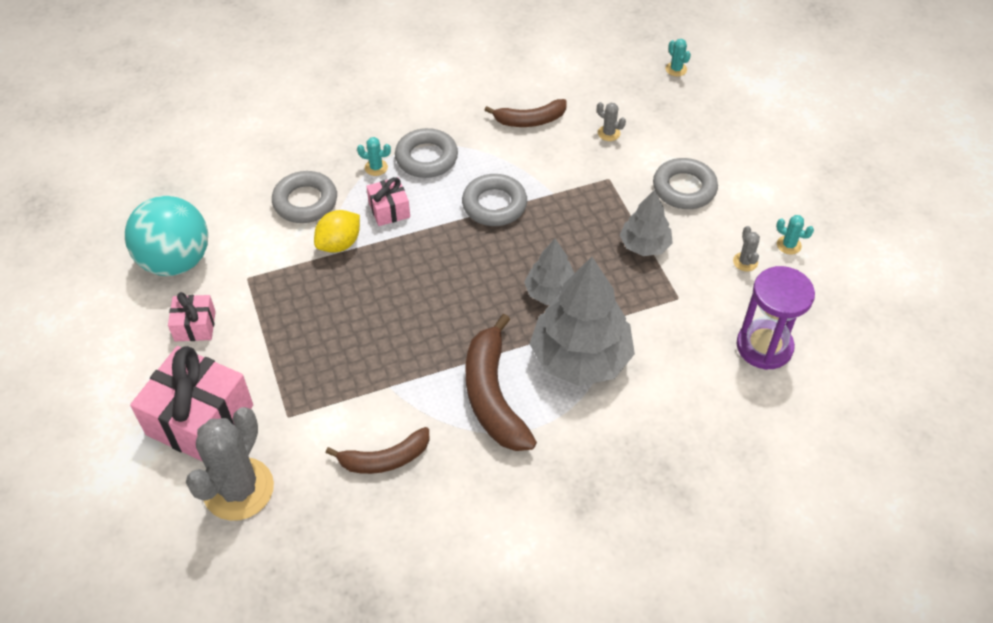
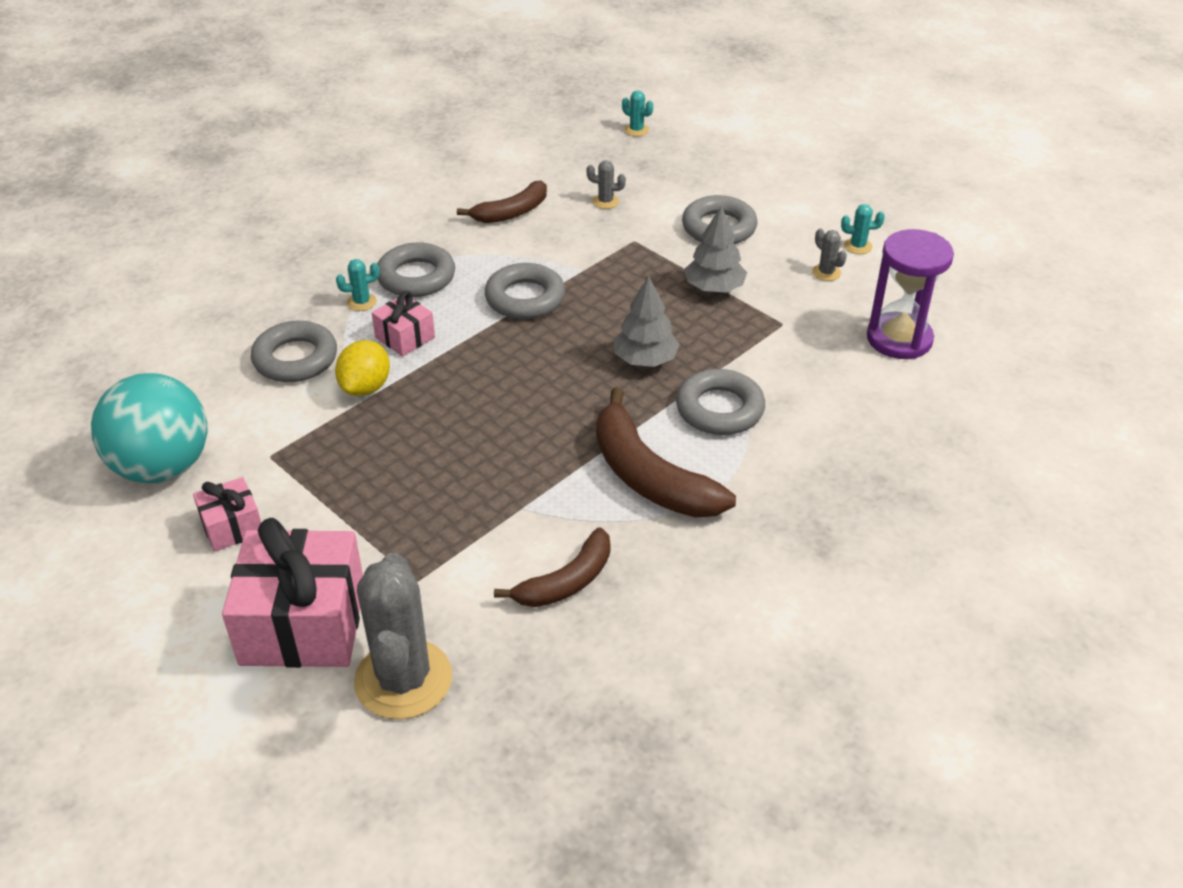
camera: 25 degrees left, 10 degrees down
grey tree [529,257,635,386] -> grey ring [676,369,765,435]

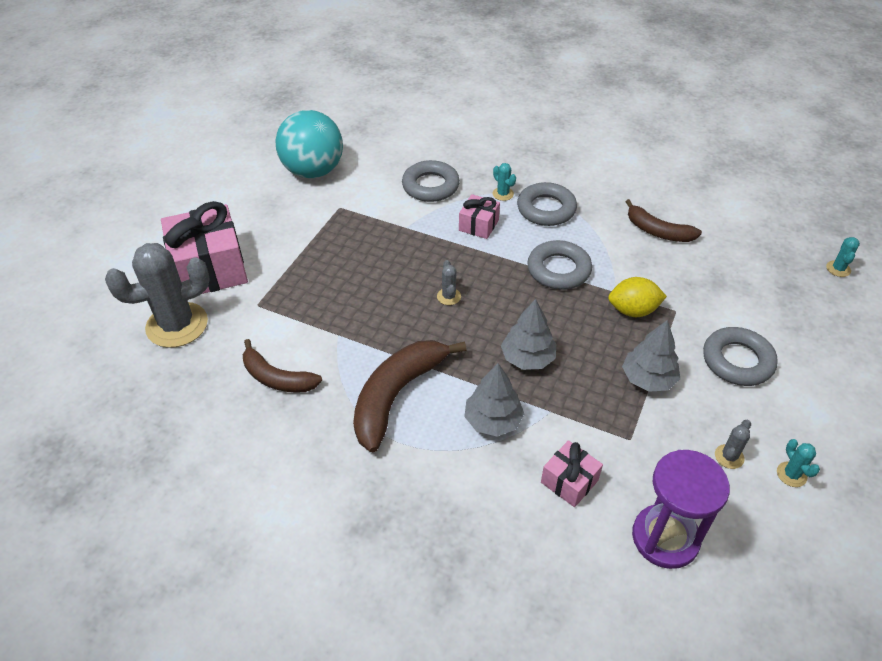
camera: 70 degrees right, 5 degrees up
pink gift [193,477,261,552] -> pink gift moved to [541,440,603,507]
yellow lemon [335,340,390,396] -> yellow lemon moved to [608,277,667,317]
grey cactus [586,160,626,209] -> grey cactus moved to [437,260,461,305]
grey ring [676,369,765,435] -> grey tree [464,363,524,437]

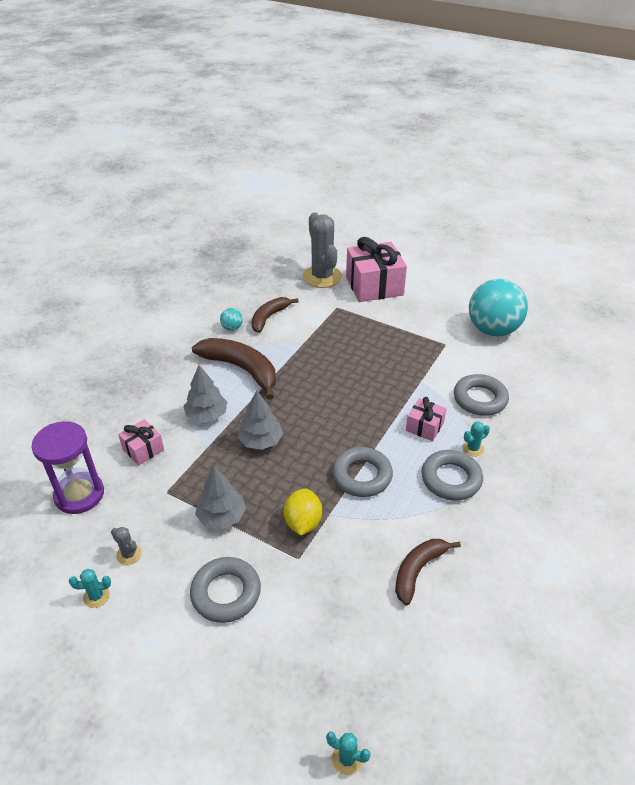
camera: 95 degrees right, 5 degrees down
grey cactus [437,260,461,305] -> none
none -> turquoise ball [220,308,243,331]

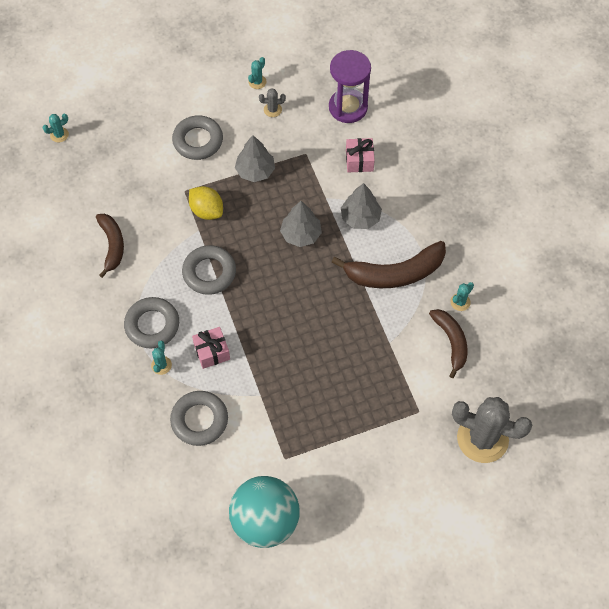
camera: 130 degrees right, 20 degrees up
turquoise ball [220,308,243,331] -> turquoise cactus [451,282,474,311]
pink gift [346,237,407,302] -> none

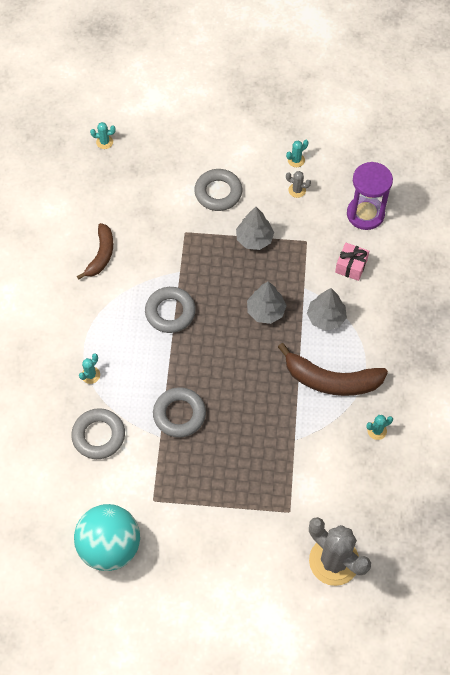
camera: 25 degrees right, 0 degrees up
grey ring [124,297,179,348] -> grey ring moved to [153,387,206,438]
yellow lemon [189,186,223,220] -> none
pink gift [192,327,230,369] -> none
brown banana [429,309,468,378] -> none

